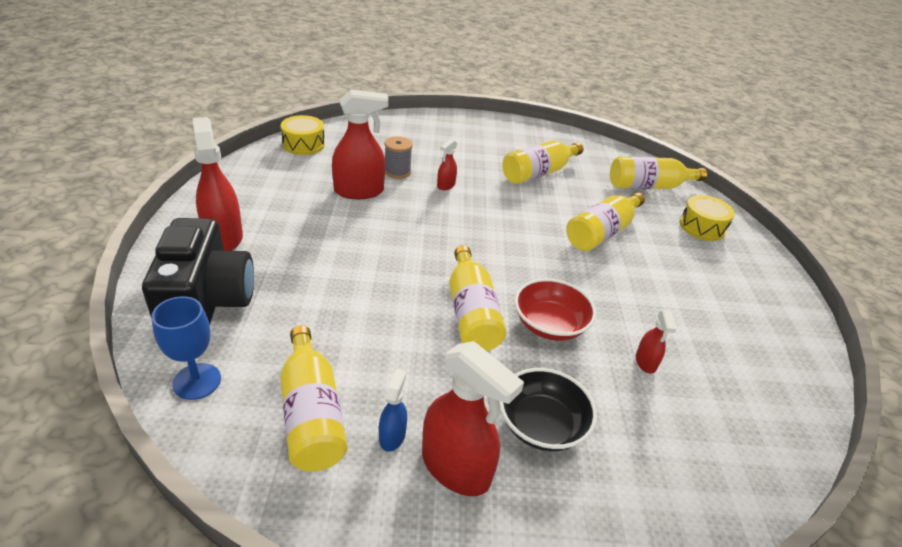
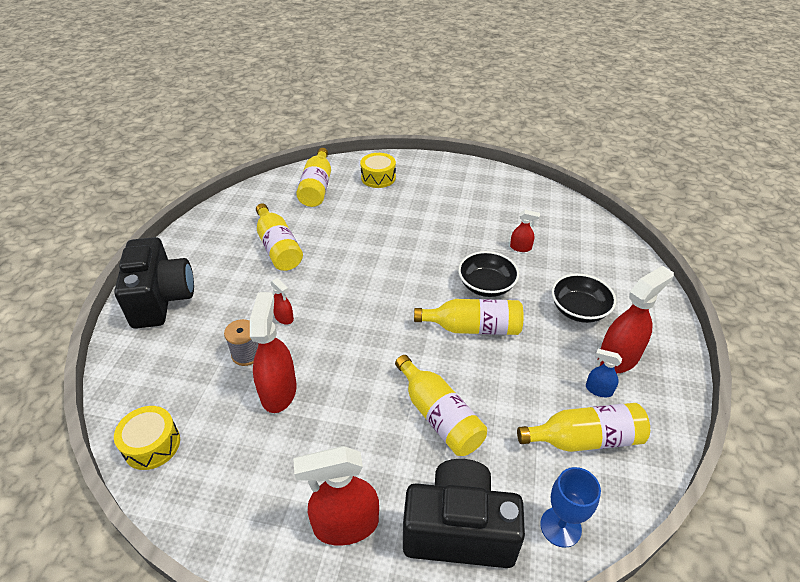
camera: 75 degrees left, 5 degrees up
red bowl [514,278,596,341] -> black bowl [458,251,519,297]
yellow bottle [566,192,645,251] -> yellow bottle moved to [395,355,487,456]
none -> black camera [114,237,194,329]

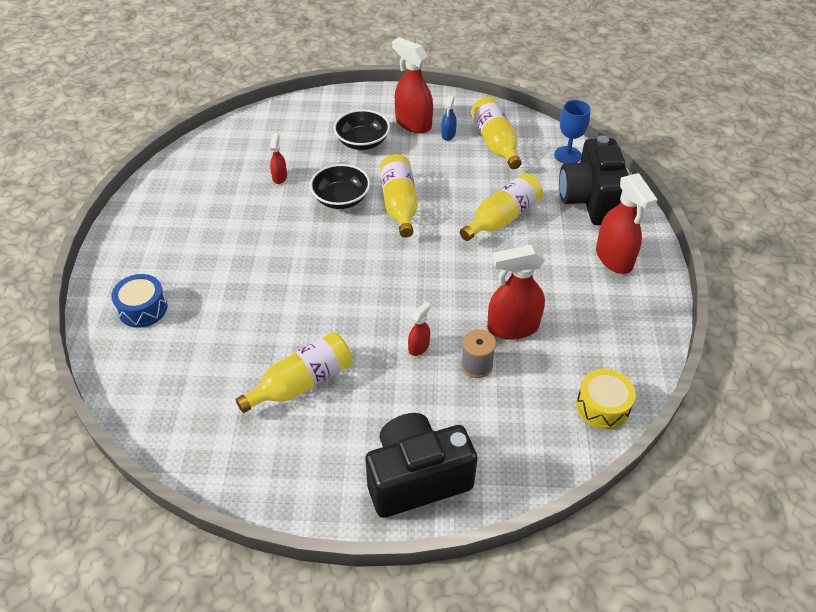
camera: 100 degrees left, 5 degrees up
yellow bottle [296,148,331,207] -> none
yellow drum [360,153,396,188] -> blue drum [111,274,167,328]

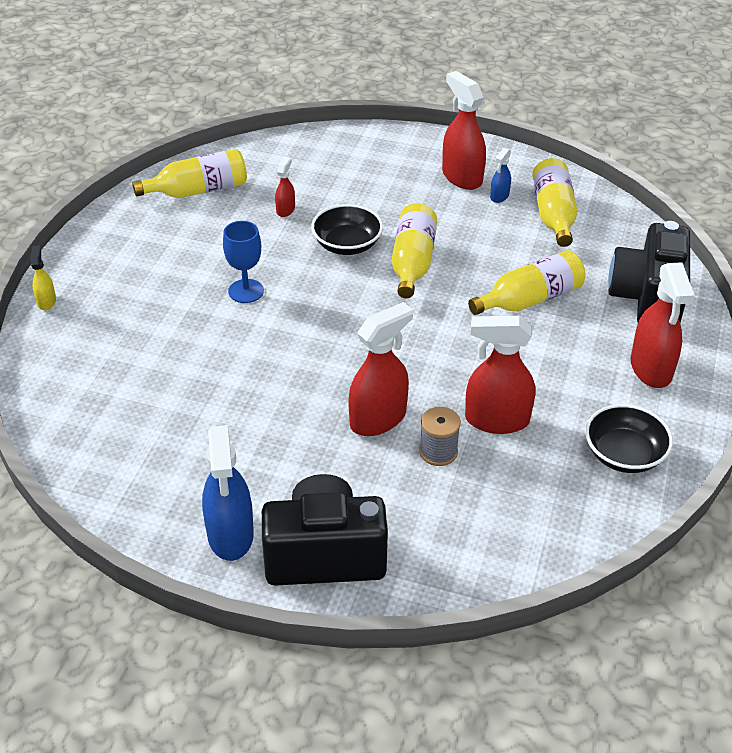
camera: 15 degrees right, 5 degrees down
blue drum [111,274,167,328] -> none
yellow bottle [235,332,352,413] -> yellow bottle moved to [132,149,247,198]
black bowl [334,109,390,150] -> black bowl moved to [585,404,673,473]
red spray bottle [408,301,431,356] -> red spray bottle [348,302,413,436], size x2.01
blue goblet [554,100,590,164] -> blue goblet moved to [223,221,264,303]
yellow drum [576,369,636,429] -> none
none -> yellow spray bottle [31,246,56,310]
none -> blue spray bottle [202,425,254,561]

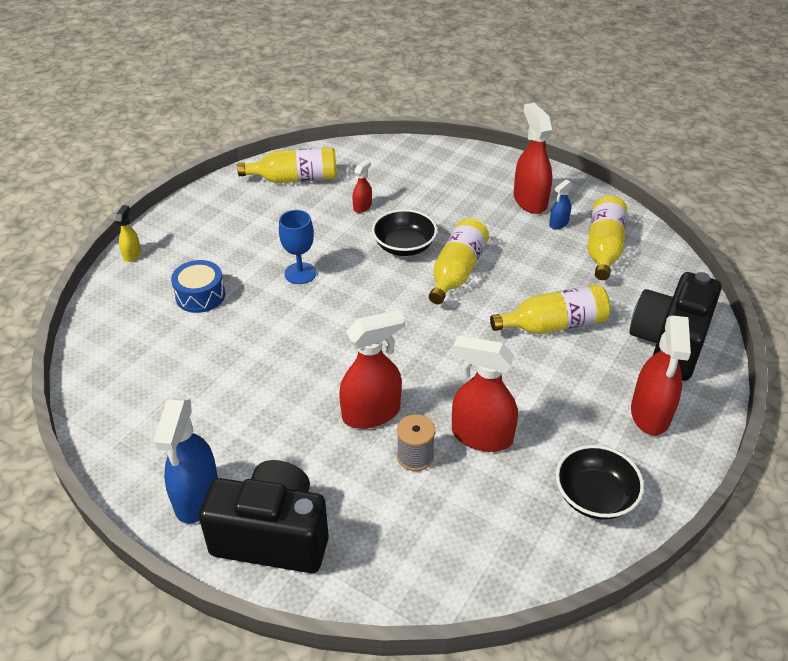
camera: 15 degrees right, 0 degrees up
none -> blue drum [171,260,225,313]

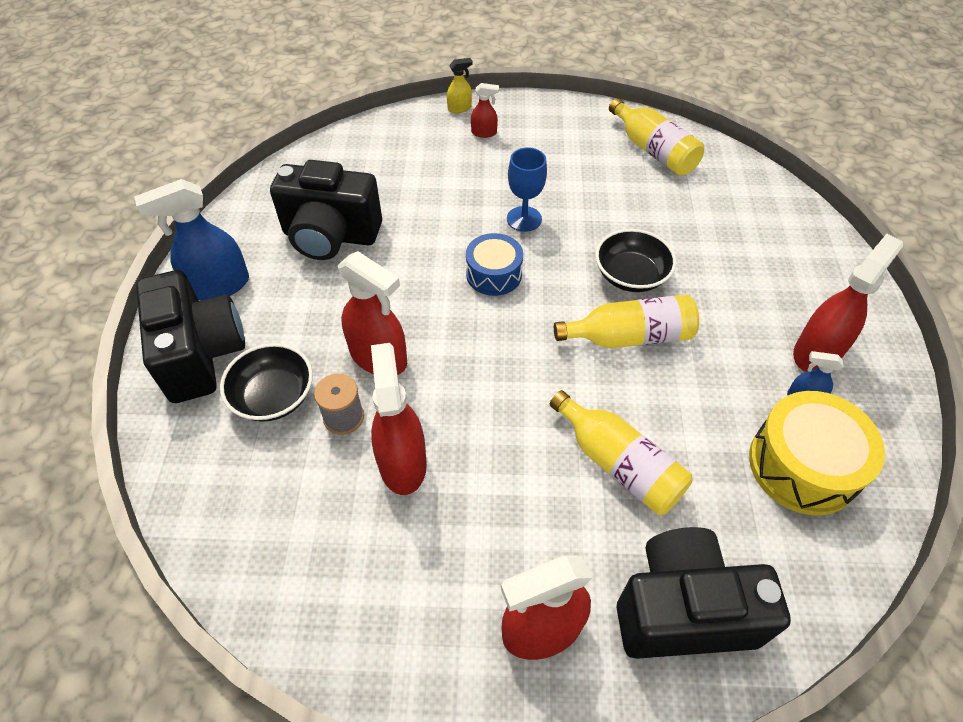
camera: 60 degrees right, 10 degrees up
blue drum [171,260,225,313] -> blue drum moved to [466,233,523,296]
red spray bottle [353,160,372,213] -> red spray bottle moved to [471,83,499,138]
black bowl [556,445,644,520] -> black bowl moved to [220,343,313,422]
yellow bottle [588,196,627,280] -> yellow drum [749,391,885,516]
none -> black camera [270,160,382,260]

